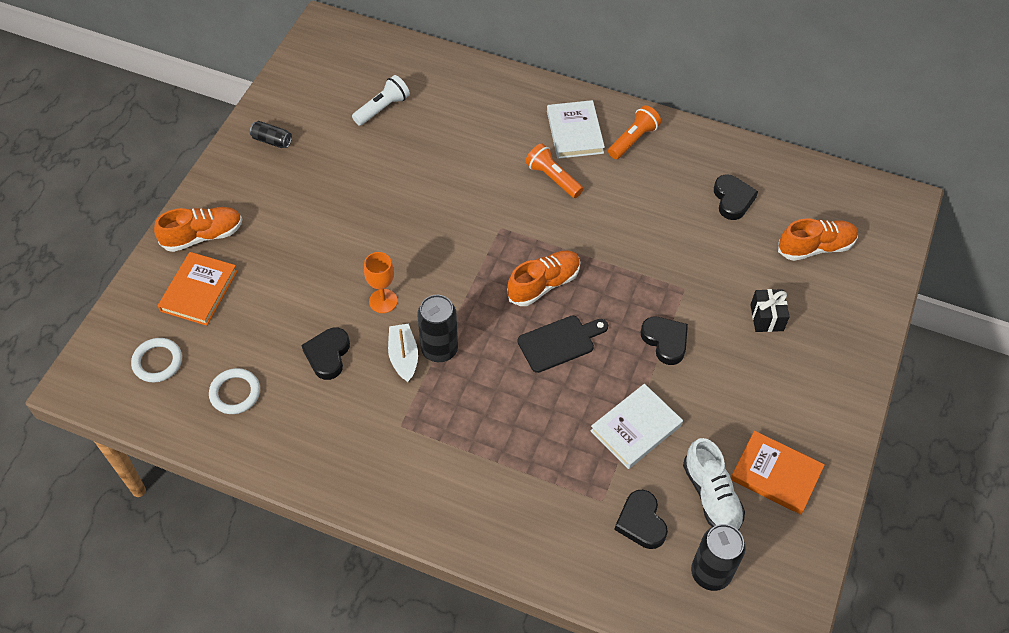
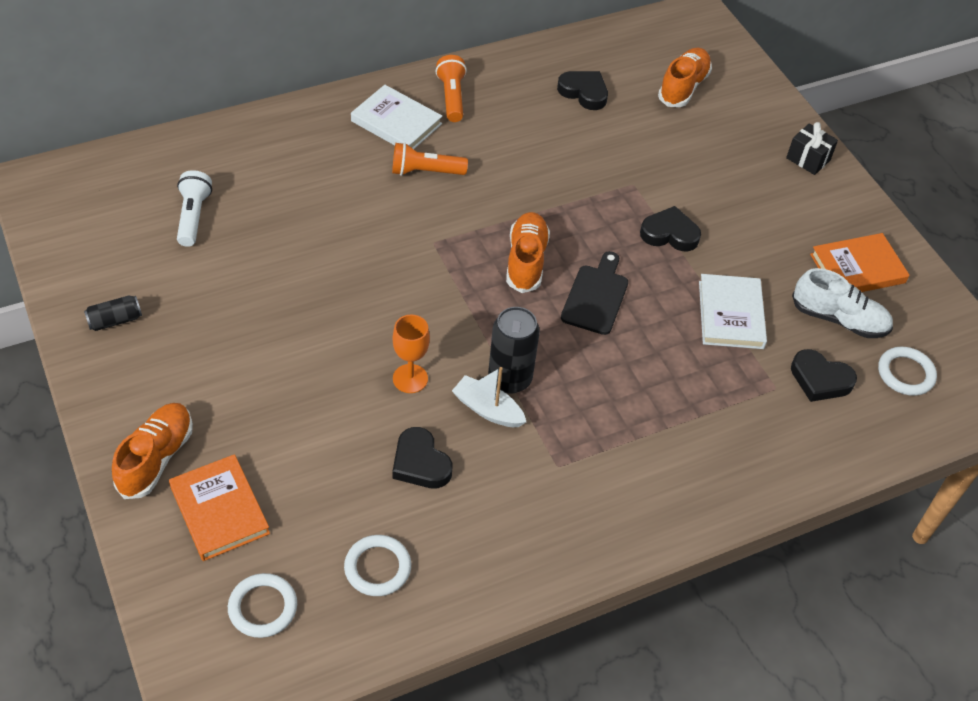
camera: 50 degrees left, 5 degrees down
black can [691,524,746,591] -> white ring [878,347,937,396]
black gift [750,289,790,332] -> black gift moved to [786,122,838,175]

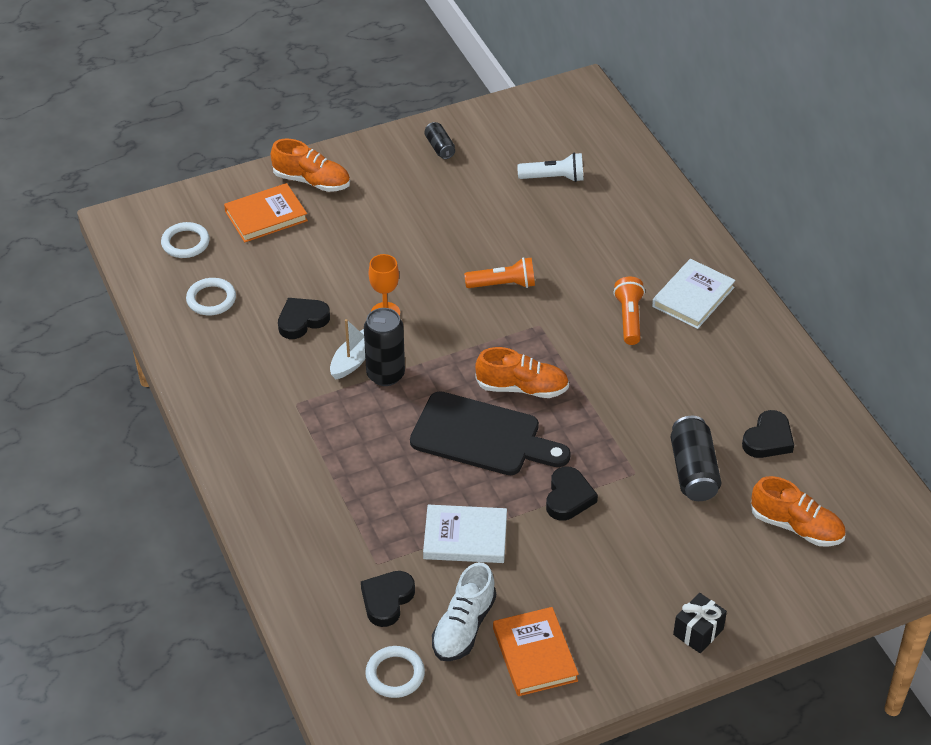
camera: 95 degrees right, 5 degrees down
orange flashlight [436,55,467,122] -> orange flashlight moved to [464,257,535,288]
black cutting board [561,251,628,335] -> black cutting board [410,391,571,475], size x1.59
none -> black can [671,416,721,501]

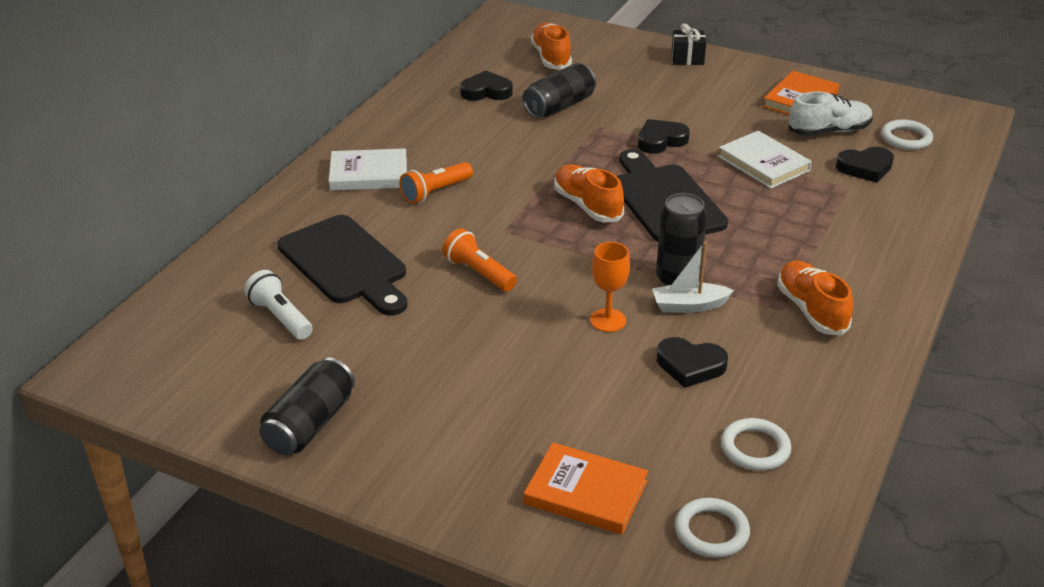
camera: 130 degrees left, 10 degrees down
orange shoe [271,139,350,192] -> orange shoe moved to [777,260,853,335]
black can [424,122,455,159] -> black can [259,357,355,455], size x1.76
none -> black cutting board [277,215,407,316]

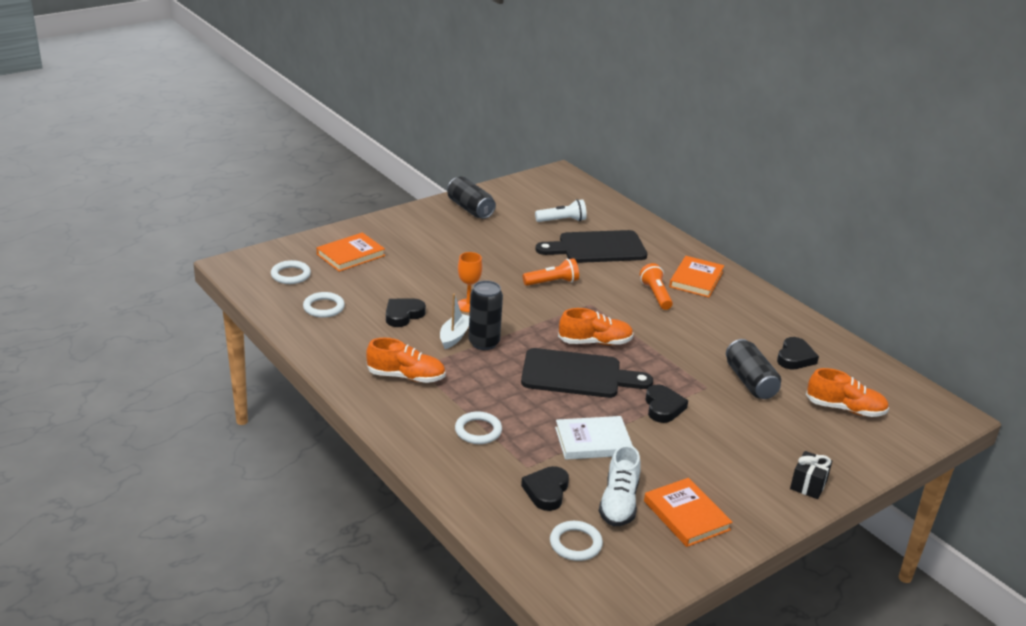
camera: 115 degrees right, 5 degrees down
white book [329,148,407,191] -> orange book [669,256,724,297]
none -> white ring [455,411,502,444]

